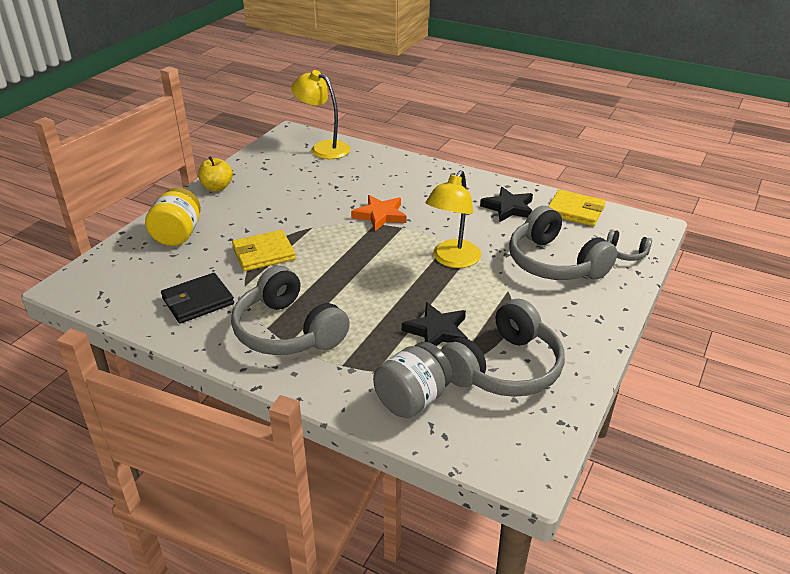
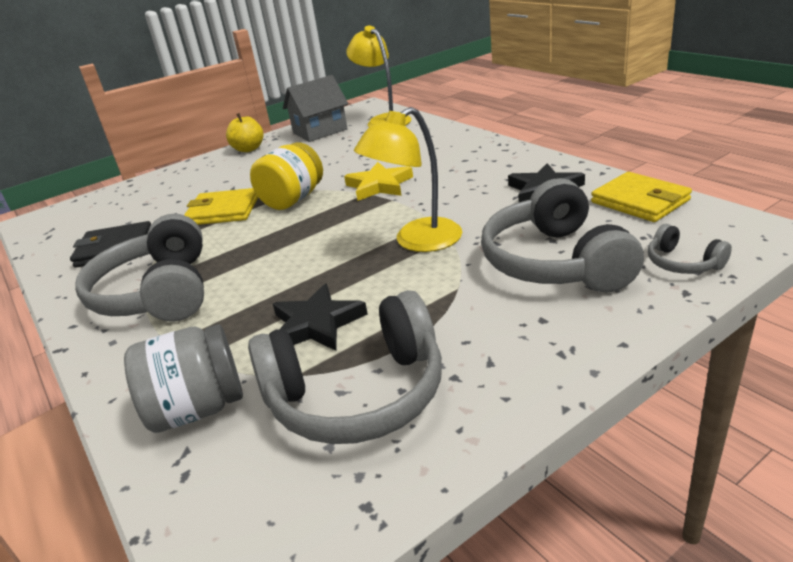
camera: 30 degrees right, 5 degrees down
yellow jar [145,188,201,246] -> yellow jar moved to [250,142,323,210]
orange star [351,195,407,231] -> yellow star [344,162,413,201]
none -> grey house [283,75,348,142]

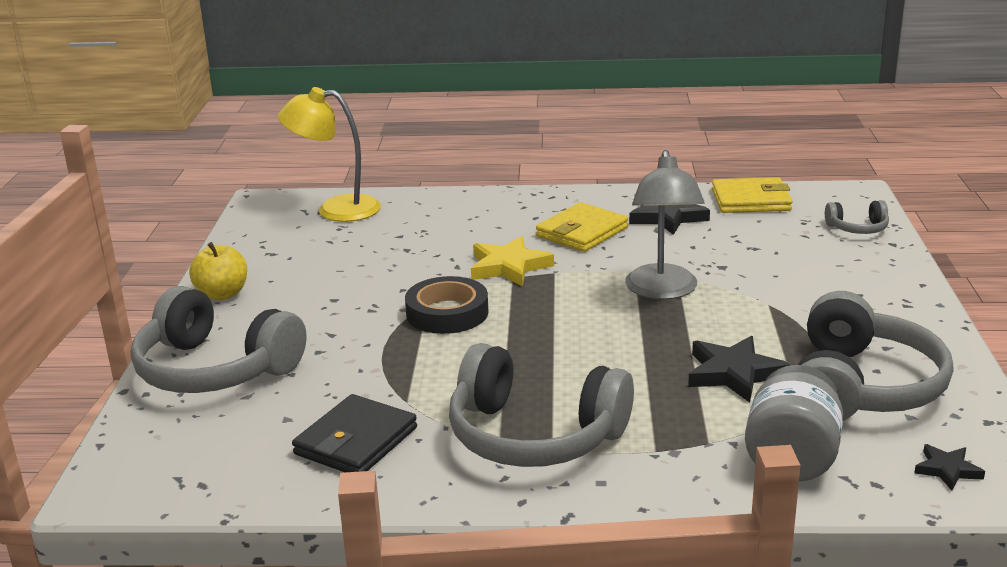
camera: 55 degrees left, 5 degrees down
yellow wallet [184,188,258,225] -> yellow wallet moved to [536,202,628,252]
yellow jar [250,142,323,210] -> black tape [405,276,488,334]
grey house [283,75,348,142] -> none
yellow lamp [354,107,462,252] -> grey lamp [625,150,705,299]
grey headphones [481,178,644,293] -> grey headphones moved to [131,286,307,393]
none -> black star [914,444,985,491]

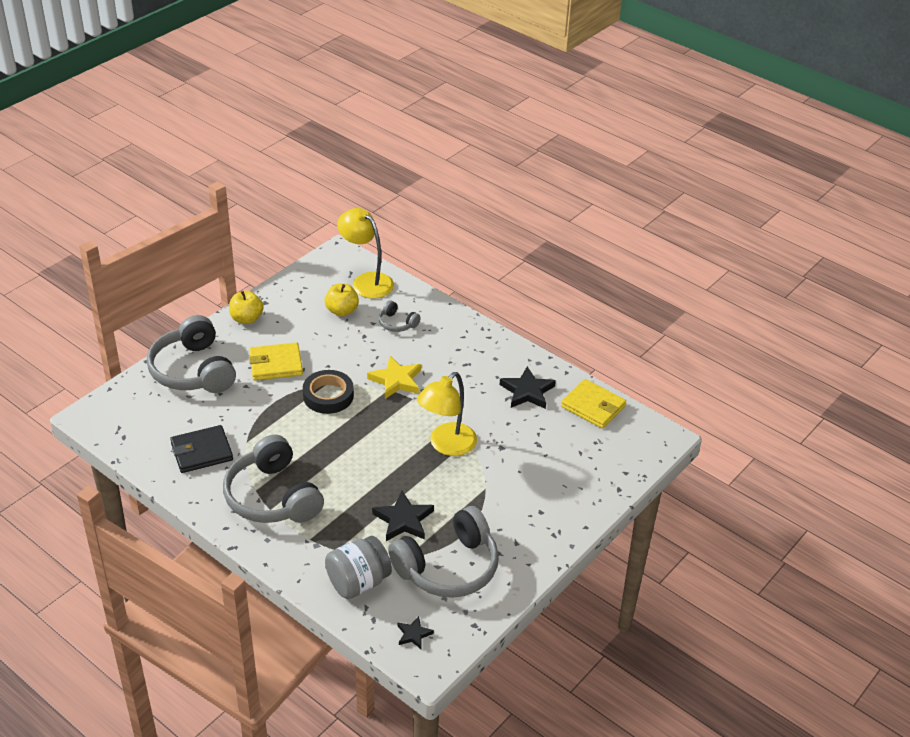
camera: 35 degrees right, 15 degrees up
yellow wallet [536,202,628,252] -> yellow wallet moved to [249,342,303,381]
grey lamp [625,150,705,299] -> yellow lamp [417,372,477,456]
grey headphones [825,200,889,234] -> grey headphones moved to [379,300,421,332]
none -> yellow apple [325,283,359,316]

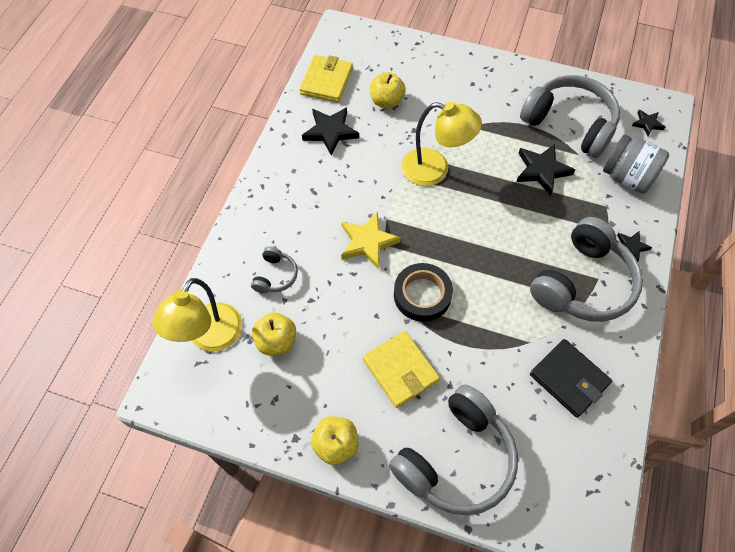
camera: 110 degrees left, 20 degrees up
none -> yellow apple [370,72,406,108]
none -> black star [617,231,652,262]

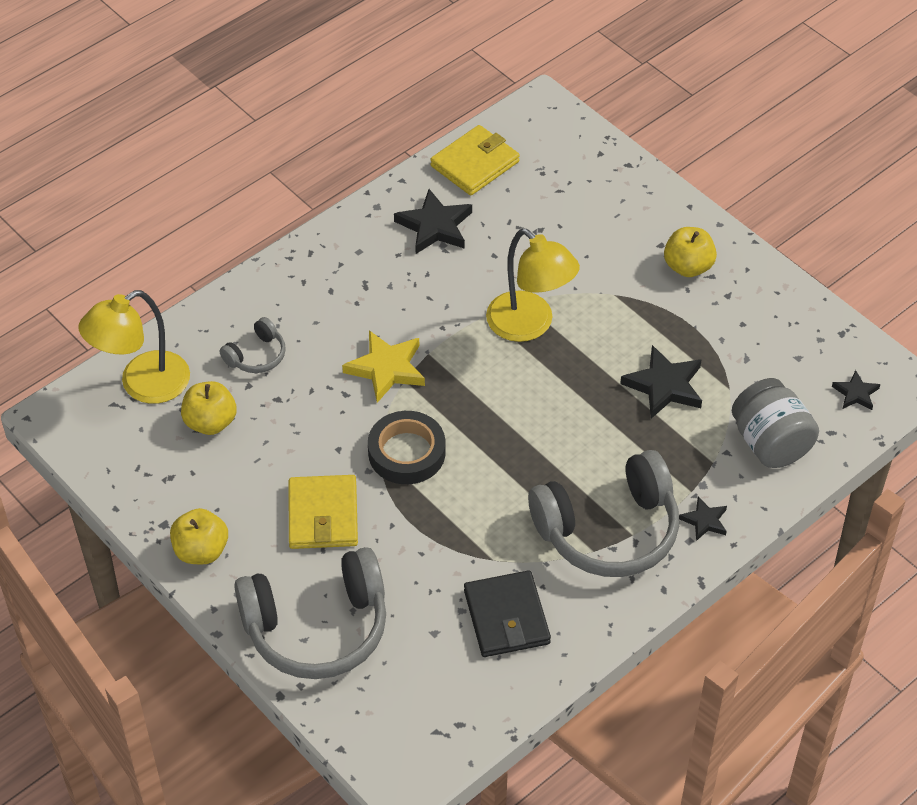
camera: 30 degrees right, 10 degrees down
yellow apple [370,72,406,108] -> yellow apple moved to [664,227,717,277]
grey headphones [520,75,620,158] -> none

